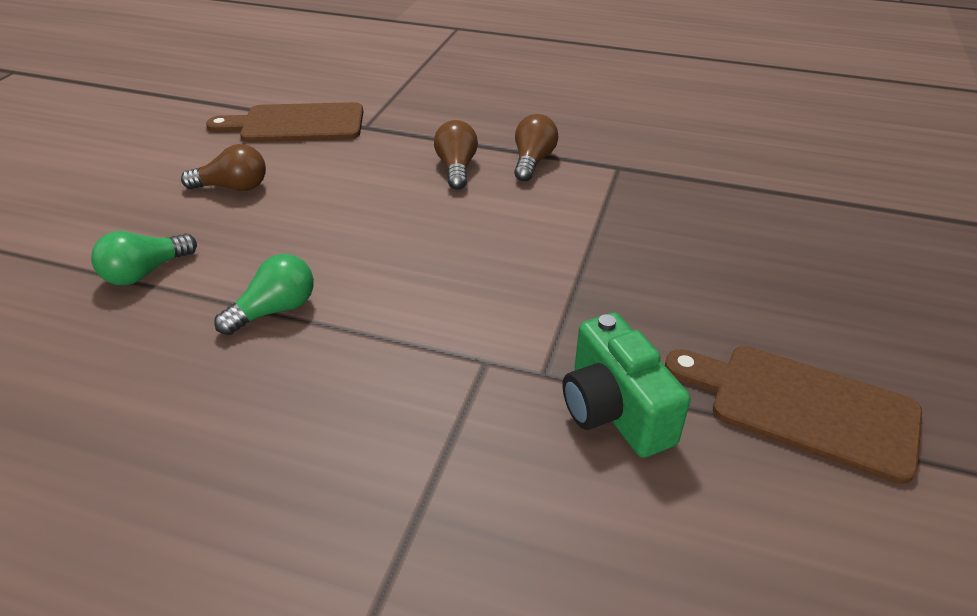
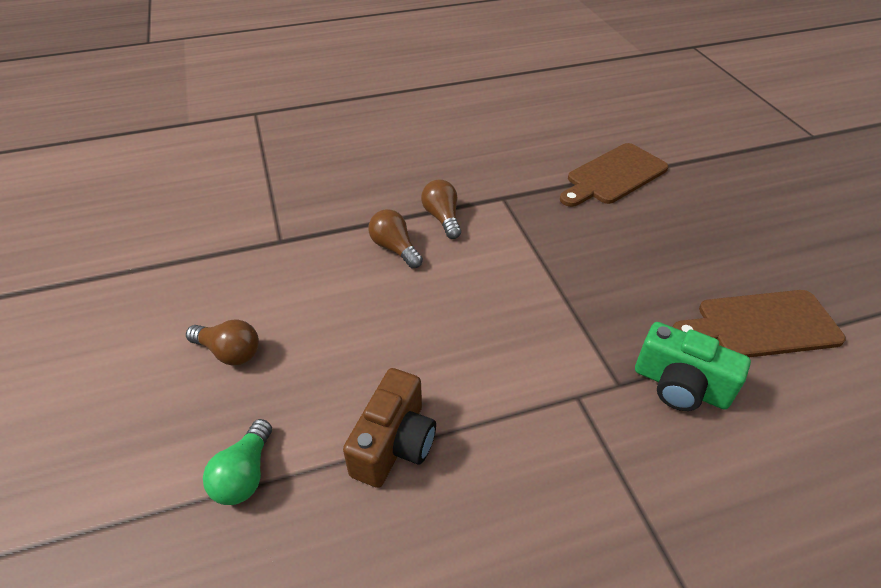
camera: 35 degrees left, 5 degrees up
brown light bulb [181,144,266,191] -> brown light bulb turned 60 degrees clockwise [186,320,259,366]
brown cutting board [206,102,363,142] -> brown cutting board moved to [560,143,668,207]
green light bulb [214,254,314,335] -> brown camera [343,368,436,488]

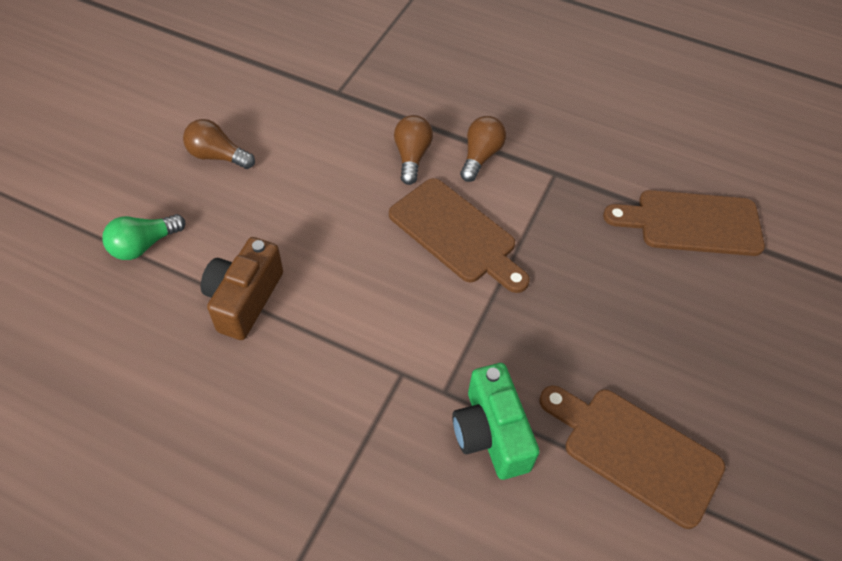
camera: 40 degrees right, 10 degrees up
brown light bulb [186,320,259,366] -> brown light bulb turned 135 degrees clockwise [183,119,255,169]
brown camera [343,368,436,488] -> brown camera turned 135 degrees clockwise [201,237,283,340]
none -> brown cutting board [389,178,530,293]

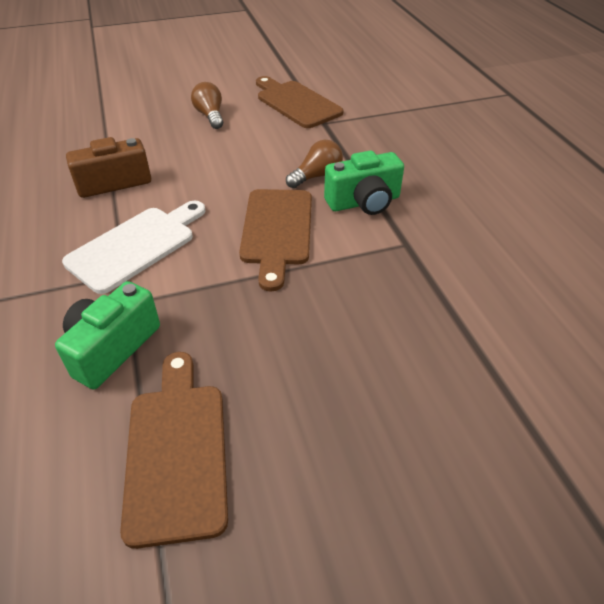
camera: 50 degrees right, 10 degrees down
green light bulb [102,214,185,260] -> none
brown light bulb [460,116,506,182] -> green camera [324,150,404,215]
brown cutting board [603,190,765,256] -> brown cutting board moved to [256,76,343,128]
none -> white cutting board [62,201,206,294]

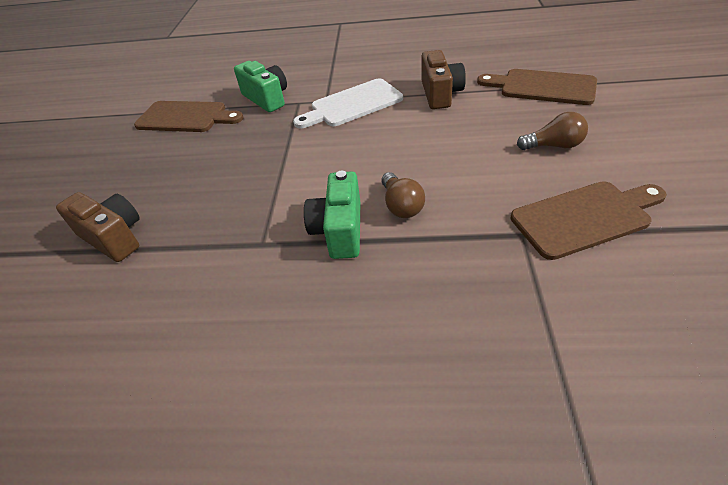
camera: 115 degrees right, 0 degrees up
white cutting board [62,201,206,294] -> white cutting board turned 90 degrees clockwise [293,78,403,128]
brown cutting board [239,189,312,291] -> brown cutting board moved to [477,69,597,105]
none -> brown camera [56,192,140,262]

